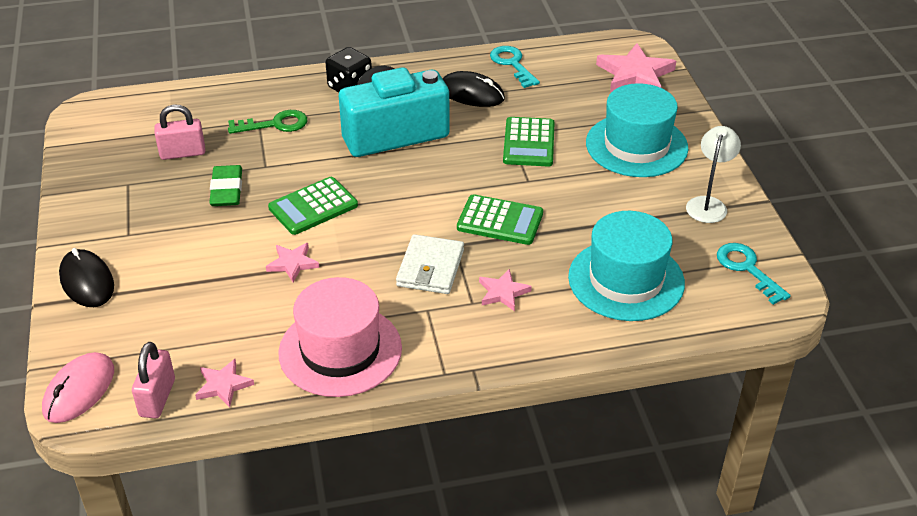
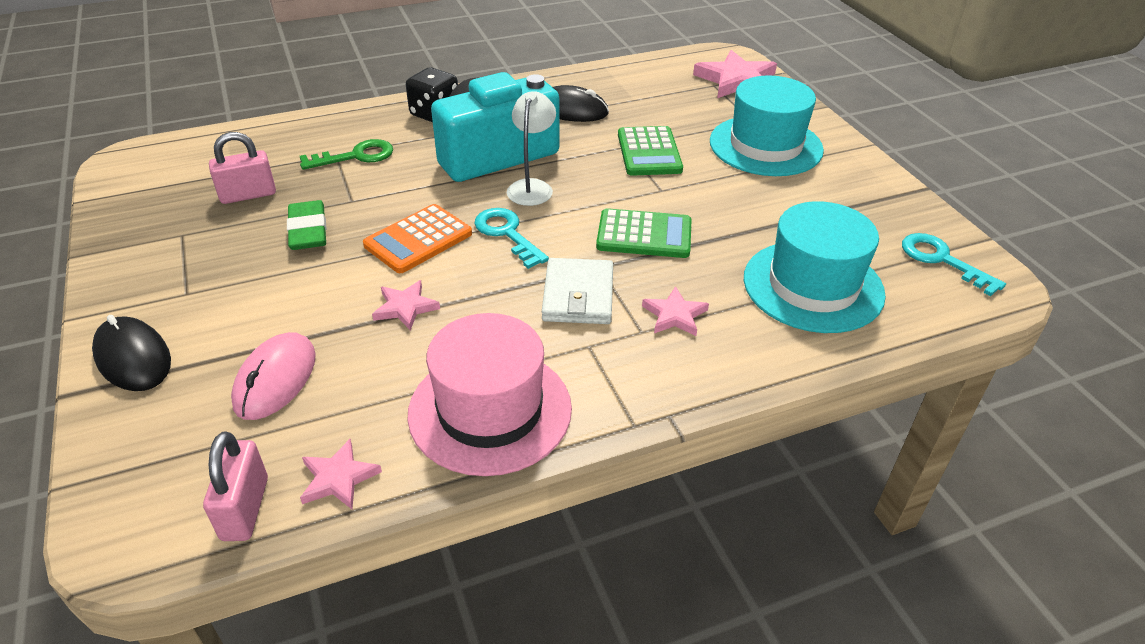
camera: 10 degrees left, 0 degrees up
pink mouse [42,352,114,423] -> pink mouse moved to [231,332,316,420]
green calculator [268,177,358,235] -> orange calculator [363,204,472,273]
turquoise key [490,46,540,88] -> turquoise key moved to [474,208,549,269]
white lamp [686,126,741,223] -> white lamp moved to [507,91,556,206]

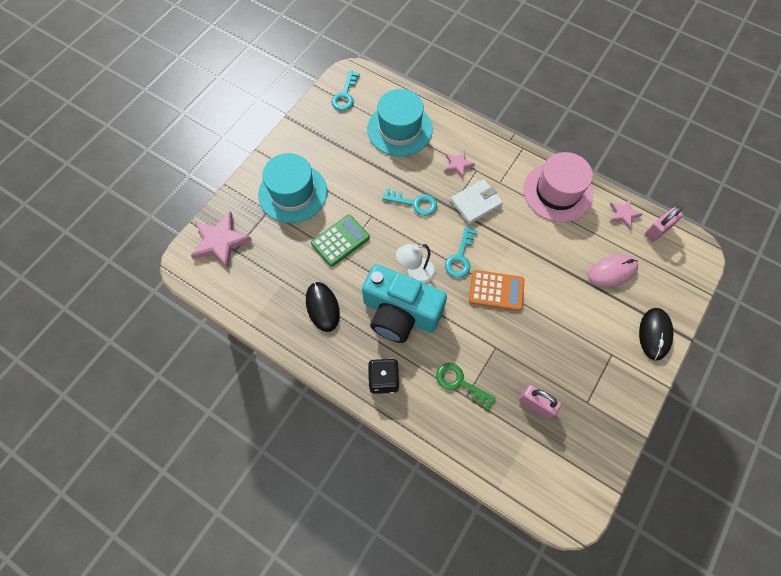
camera: 125 degrees left, 25 degrees up
green eraser [287,200,326,250] -> none
pink star [372,280,440,331] -> none
green calculator [596,208,692,258] -> turquoise key [382,188,437,216]

